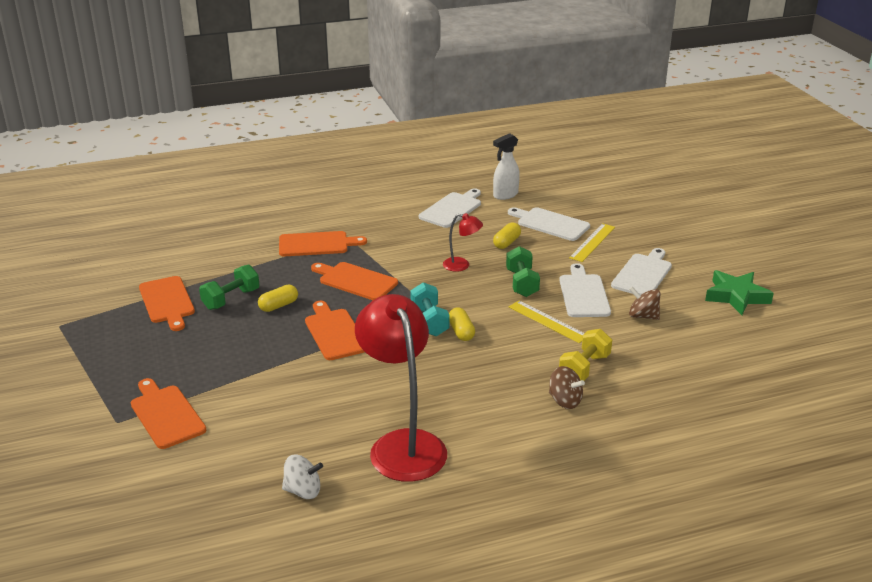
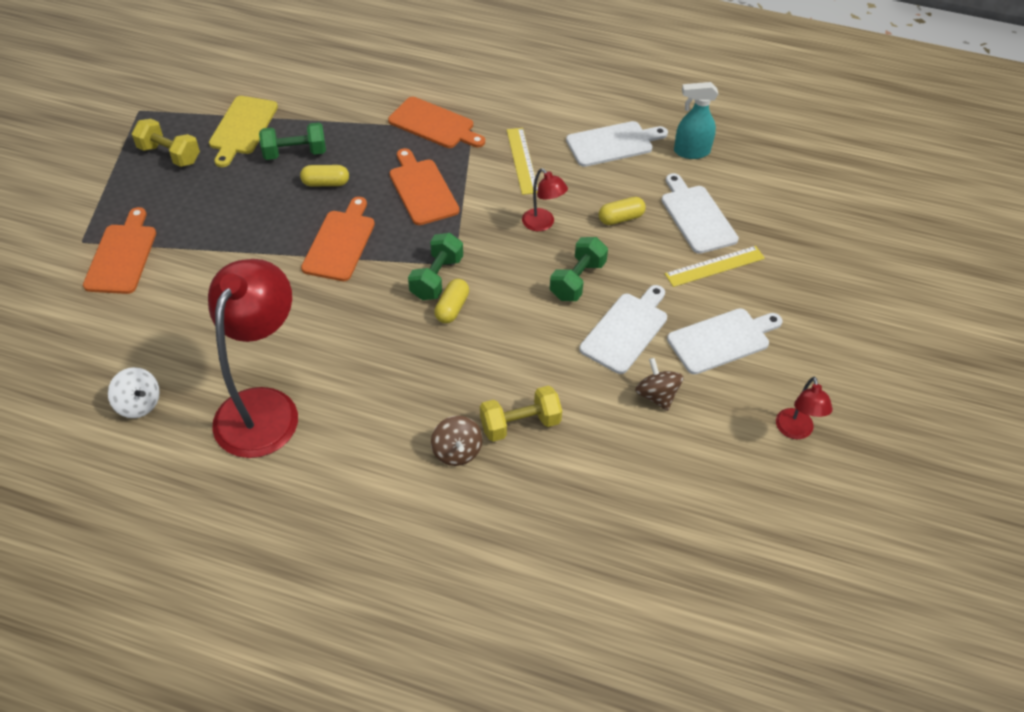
camera: 35 degrees right, 20 degrees up
orange cutting board [139,276,195,331] -> yellow cutting board [209,96,278,167]
turquoise dumbbell [410,282,449,336] -> green dumbbell [408,233,463,300]
white spray bottle [493,133,520,200] -> turquoise spray bottle [674,82,718,159]
yellow ruler [509,300,584,343] -> yellow ruler moved to [507,128,538,195]
green star [705,270,774,315] -> red lamp [776,377,833,439]
none -> yellow dumbbell [132,119,200,167]

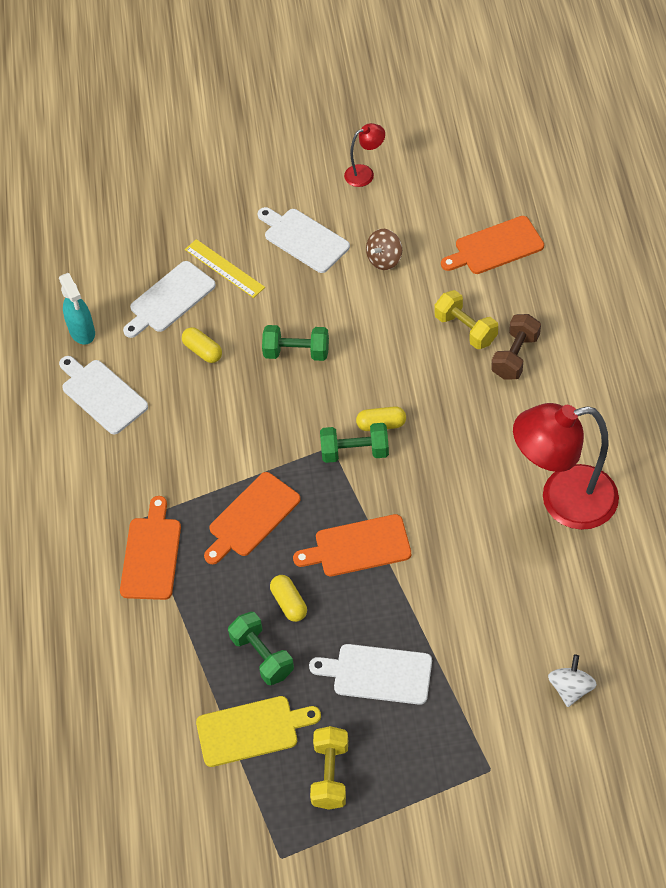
camera: 110 degrees left, 5 degrees up
orange cutting board [83,207,156,294] -> orange cutting board moved to [441,216,544,274]
white spinning top [108,367,160,418] -> white spinning top moved to [548,655,597,707]
brown spinning top [431,416,483,466] -> brown dumbbell [491,314,541,379]
yellow ruler [507,128,538,195] -> none
red lamp [522,168,568,231] -> none
white cutting board [579,285,667,374] -> white cutting board moved to [309,644,432,705]

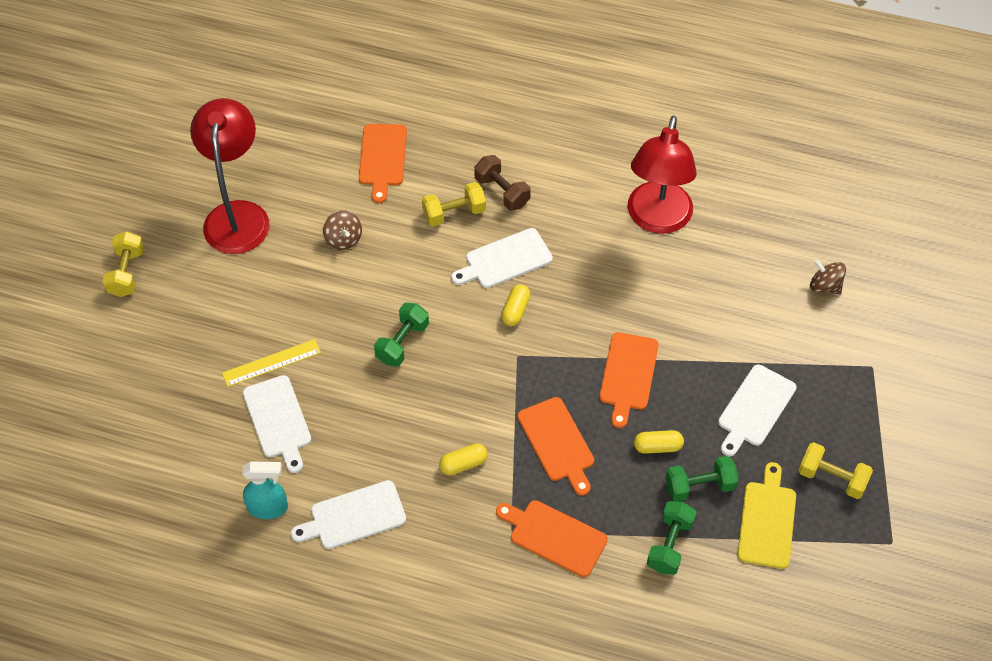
camera: 70 degrees left, 0 degrees up
yellow capsule [182,327,222,363] -> yellow capsule moved to [439,443,488,475]
white cutting board [258,207,350,273] -> white cutting board moved to [451,228,553,288]
green dumbbell [320,423,389,463] -> green dumbbell moved to [647,501,696,575]
red lamp [344,123,385,187] -> red lamp [190,98,270,254], size x2.23
white spinning top [548,655,597,707] -> brown spinning top [810,259,846,295]
none -> yellow dumbbell [103,231,144,297]

